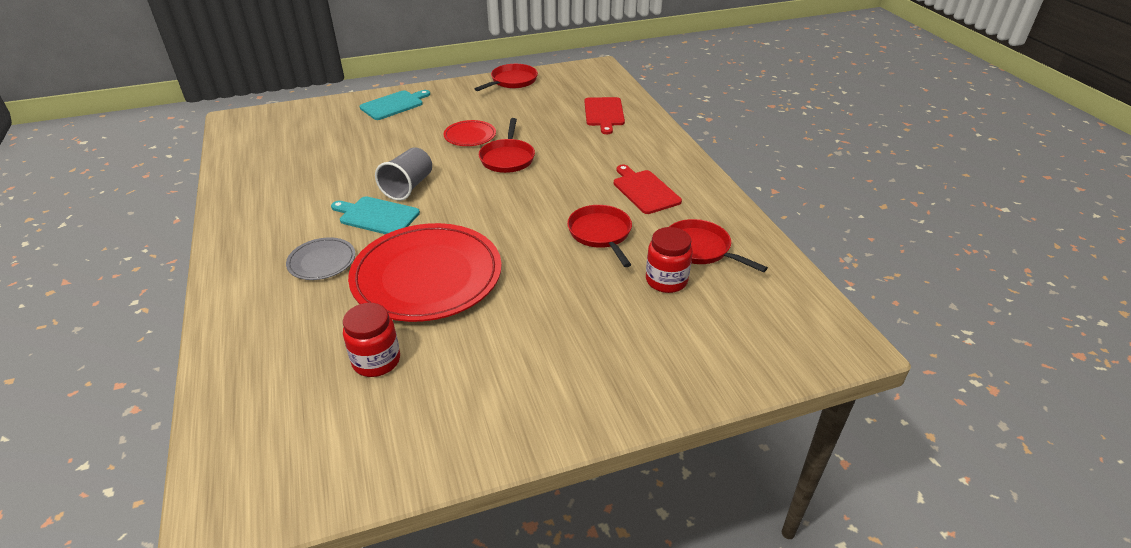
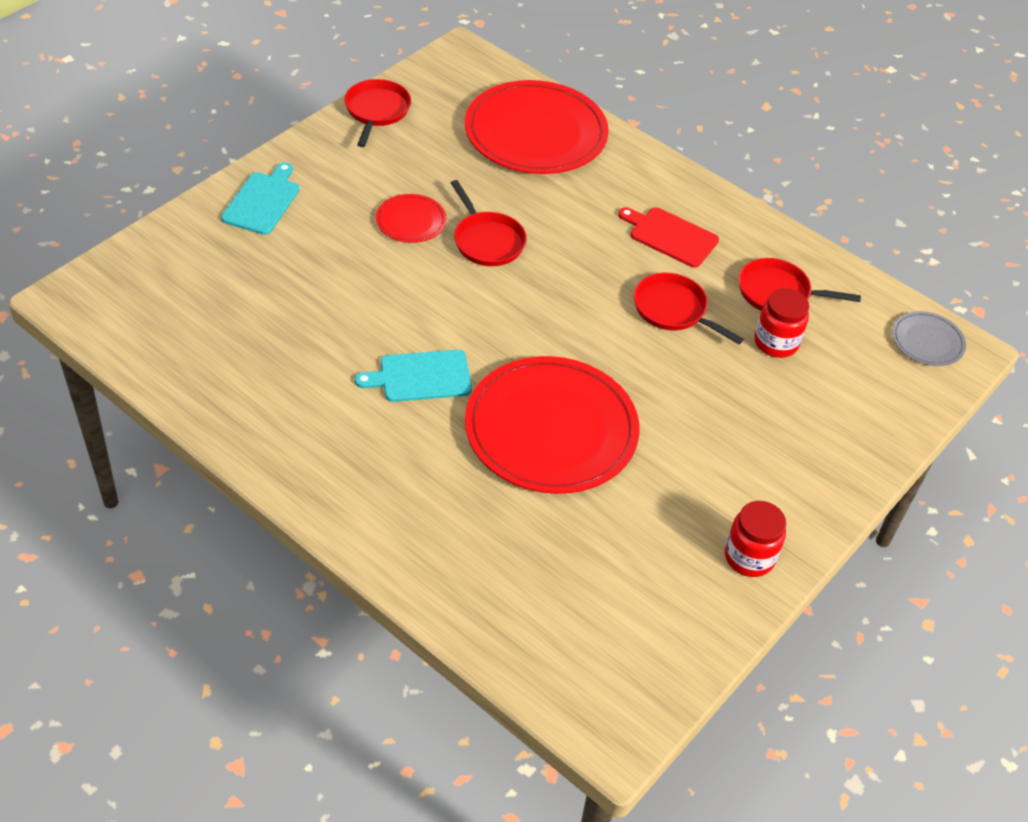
camera: 35 degrees left, 10 degrees up
grey plate [286,237,355,280] -> grey plate moved to [892,311,966,366]
red jar [343,303,400,377] -> red jar moved to [725,501,786,577]
grey cup [375,147,432,201] -> none
red cutting board [584,97,625,134] -> red plate [465,80,609,174]

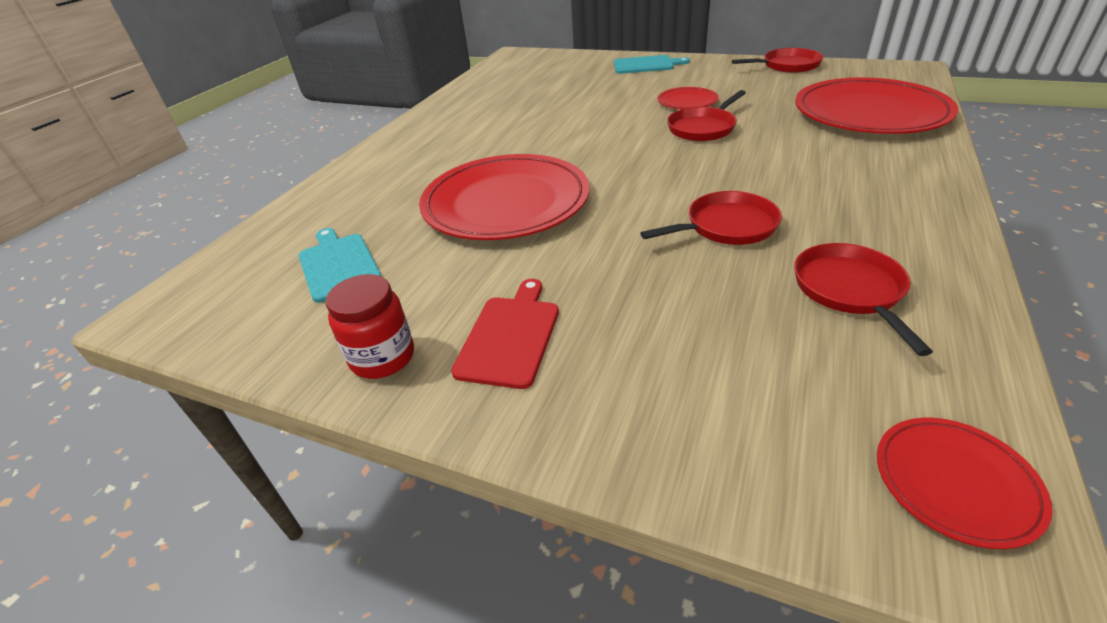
camera: 80 degrees right, 10 degrees down
turquoise cutting board [355,350,472,402] -> turquoise cutting board moved to [299,228,382,303]
red cutting board [618,207,719,268] -> red cutting board moved to [451,279,559,389]
red pan [634,273,744,344] -> red pan turned 45 degrees clockwise [640,191,782,245]
red jar [754,288,809,358] -> none
grey plate [892,311,966,366] -> red plate [877,418,1052,549]

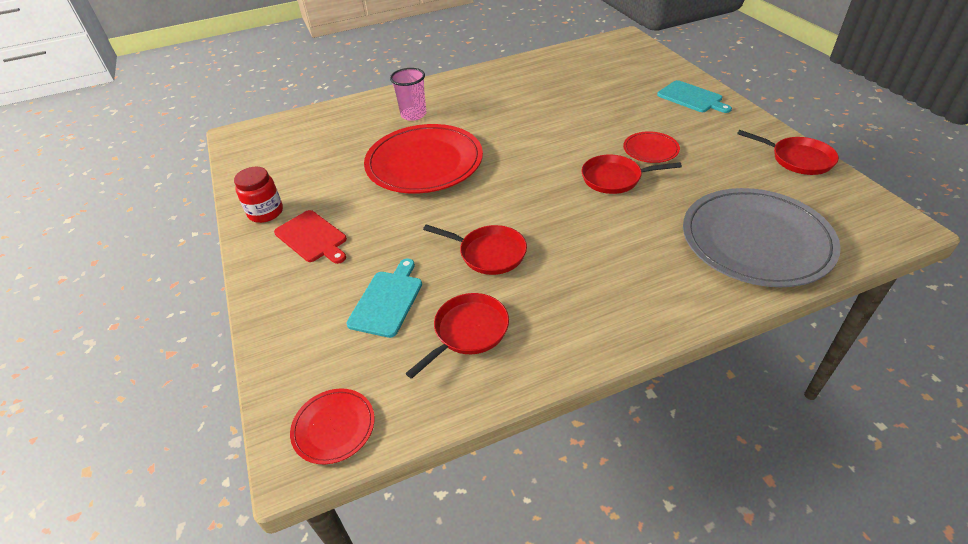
camera: 45 degrees right, 5 degrees up
turquoise cutting board [299,228,382,303] -> turquoise cutting board moved to [347,259,422,338]
red cutting board [451,279,559,389] -> red cutting board turned 75 degrees clockwise [274,210,347,264]
red plate [795,77,959,134] -> grey plate [683,188,841,287]
none -> pink cup [390,68,426,121]

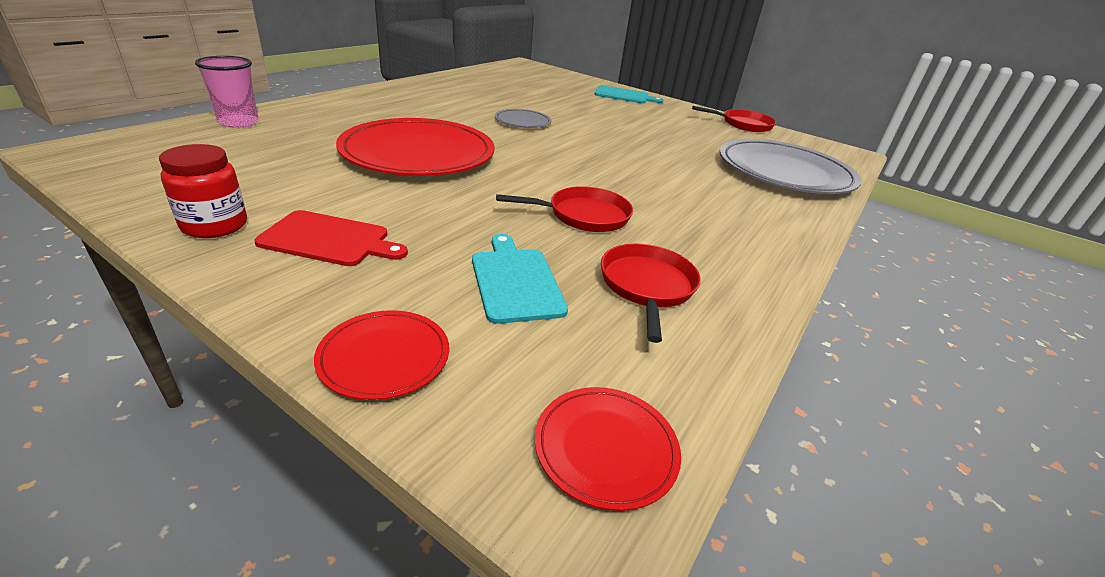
camera: 40 degrees left, 10 degrees down
pink cup [390,68,426,121] -> pink cup moved to [195,56,259,128]
red pan [581,155,682,194] -> none
red plate [623,131,680,163] -> red plate moved to [314,310,449,400]
none -> grey plate [495,109,551,128]

